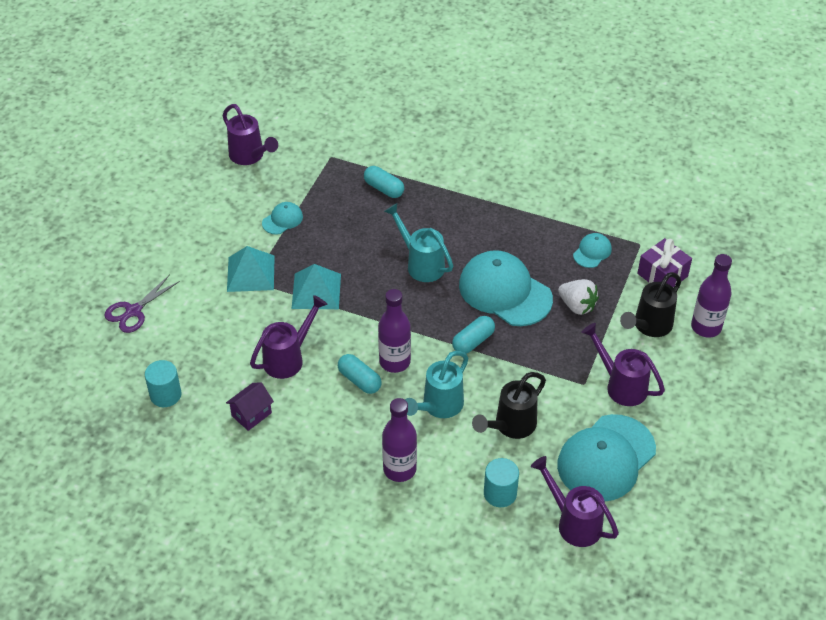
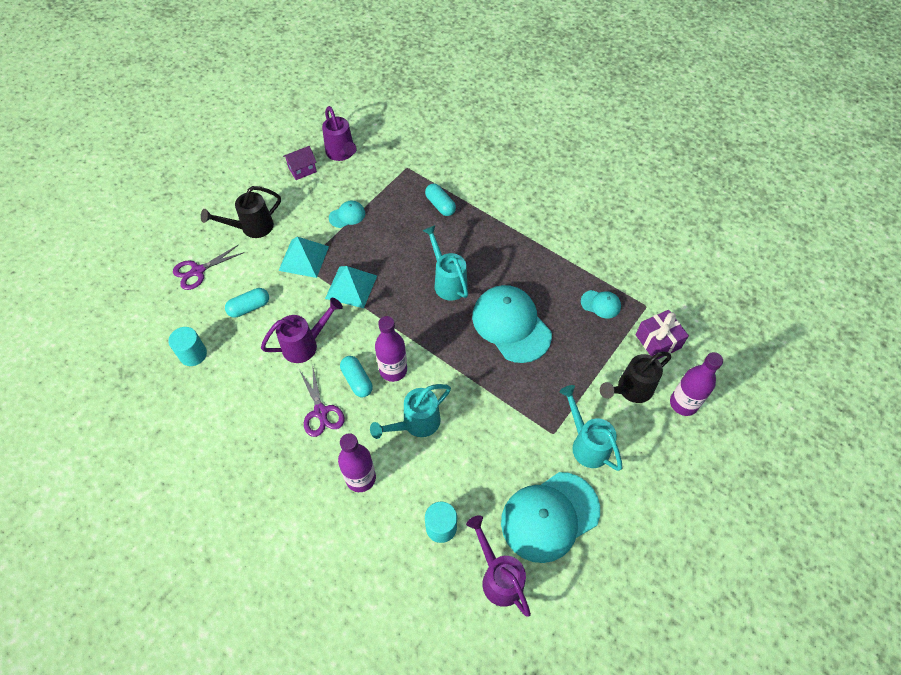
camera: 15 degrees right, 10 degrees up
purple house [226,382,274,431] -> purple house moved to [283,146,317,180]
turquoise capsule [452,316,495,354] -> turquoise capsule moved to [225,288,269,318]
black watering can [472,372,546,439] -> black watering can moved to [201,186,281,238]
white strawberry [558,279,599,315] -> none
turquoise cap [573,233,612,268] -> turquoise cap turned 60 degrees clockwise [581,290,621,319]
purple watering can [581,323,665,406] -> turquoise watering can [559,385,622,471]
none -> purple scissors [299,364,345,437]

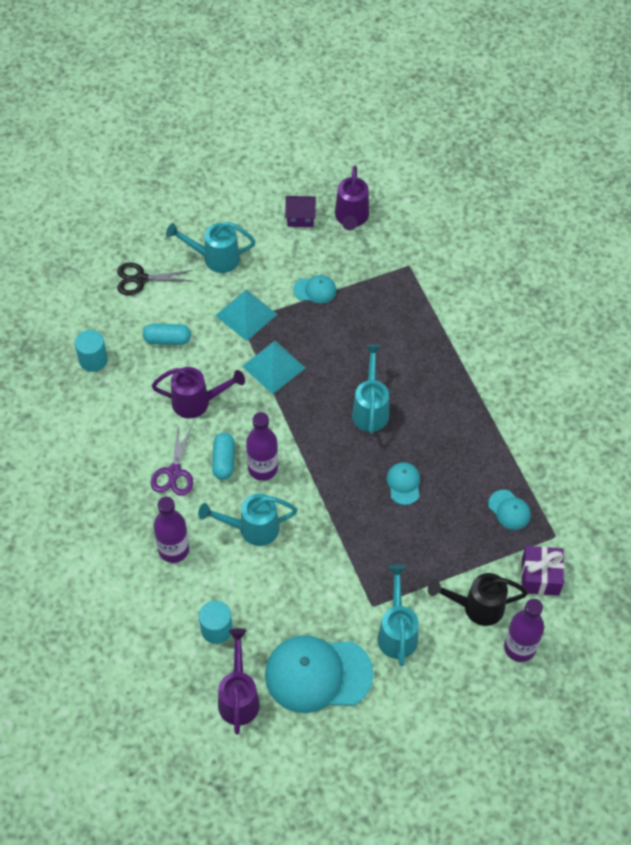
camera: 30 degrees right, 0 degrees up
purple scissors [173,244,244,290] -> black scissors [117,262,193,295]
black watering can [201,186,281,238] -> turquoise watering can [166,222,256,273]
turquoise capsule [425,184,456,216] -> none
turquoise cap [472,285,552,363] -> turquoise cap [387,462,420,505], size x0.46

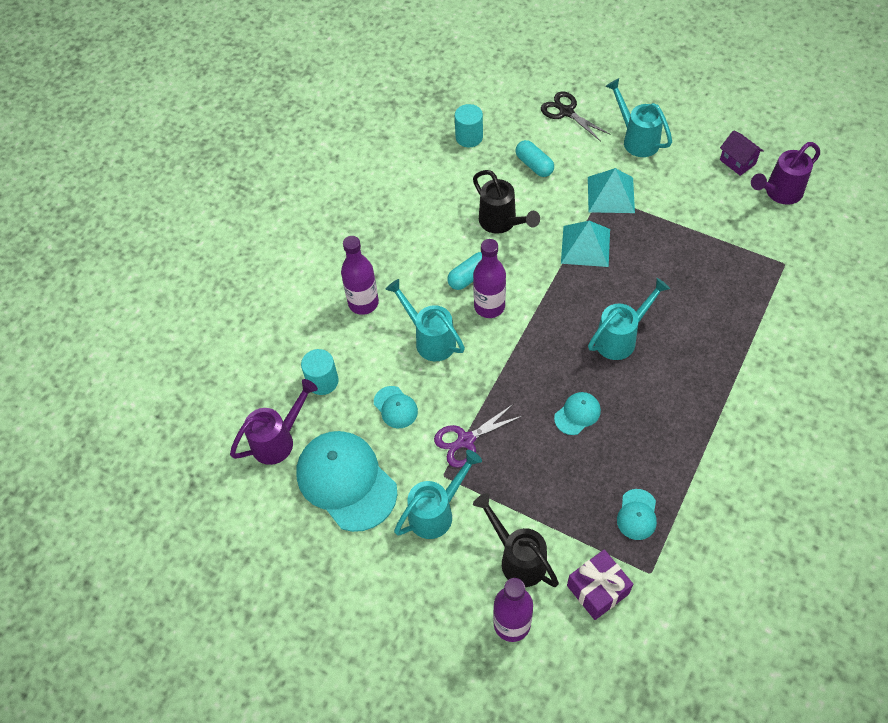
camera: 55 degrees right, 0 degrees up
purple scissors [151,424,193,496] -> purple scissors moved to [434,404,522,467]
purple watering can [152,367,245,418] -> black watering can [473,170,540,234]
turquoise cap [293,275,336,303] -> turquoise cap moved to [374,386,418,428]

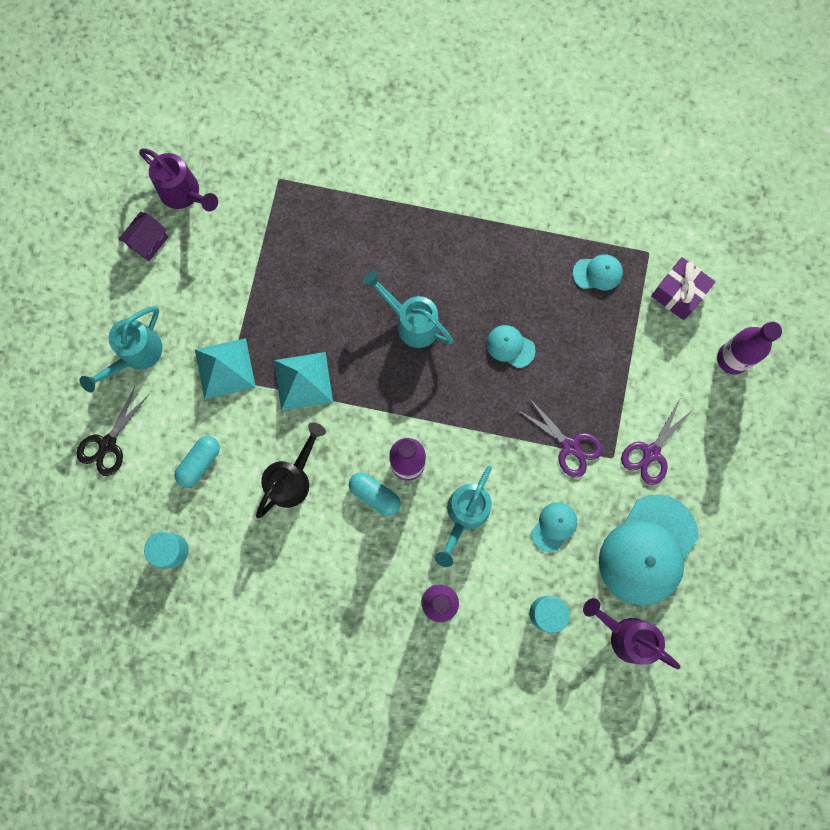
camera: 110 degrees left, 20 degrees up
turquoise watering can [394,450,482,539] -> purple scissors [621,399,694,485]
black watering can [473,493,559,587] -> none

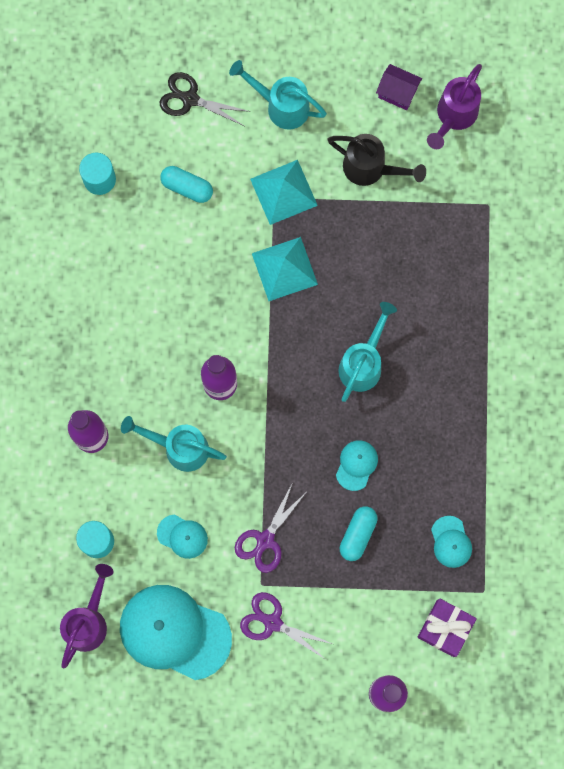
camera: 80 degrees right, 0 degrees up
black watering can [256,422,326,518] -> black watering can moved to [328,134,426,186]
turquoise capsule [349,472,401,516] -> turquoise capsule moved to [340,506,378,561]

